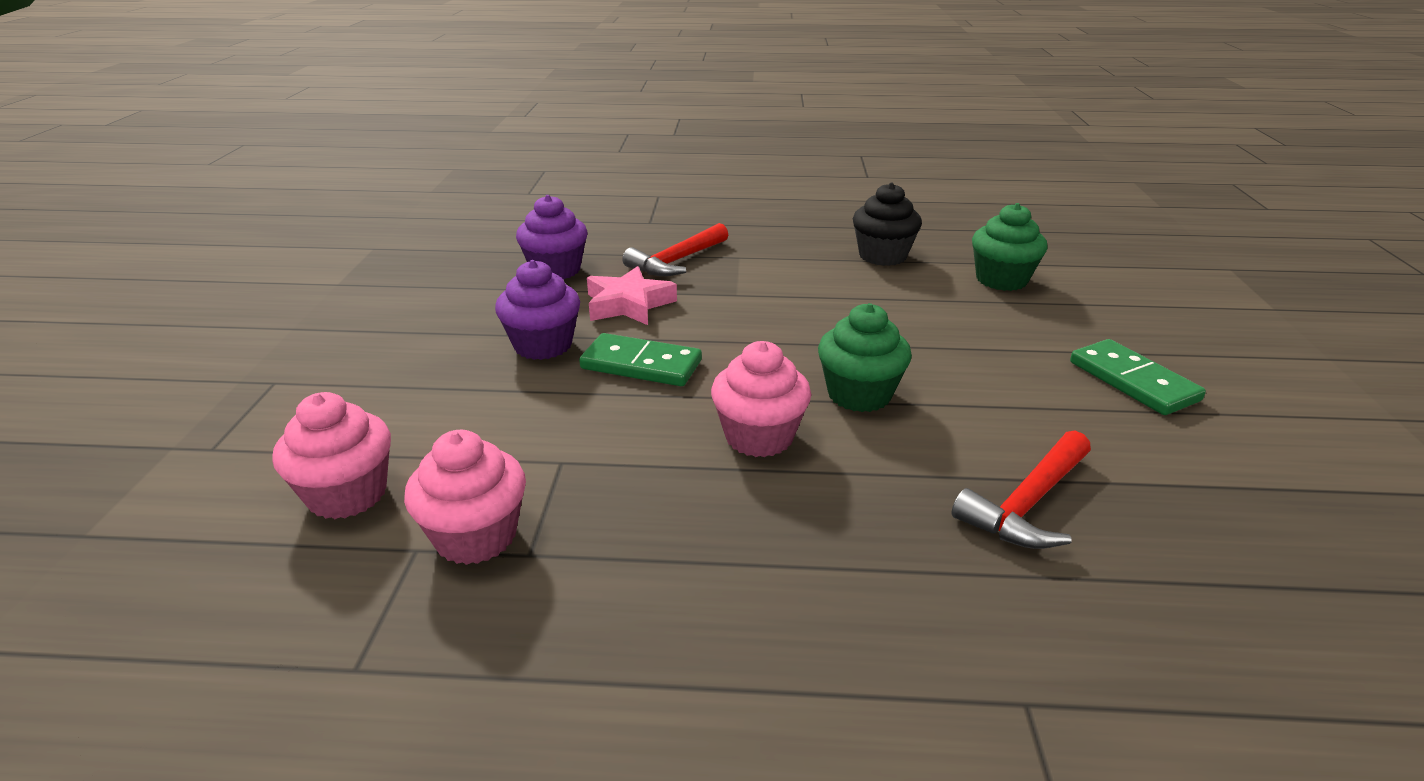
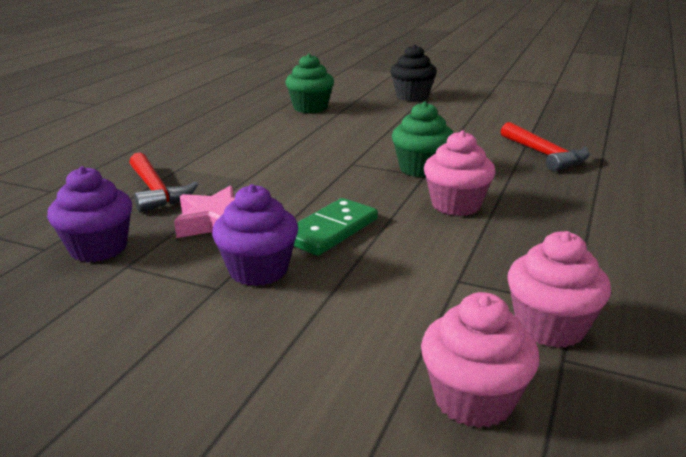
camera: 70 degrees left, 5 degrees down
black cupcake [853,182,922,266] -> black cupcake moved to [390,44,437,101]
green domino [1070,339,1206,415] -> none

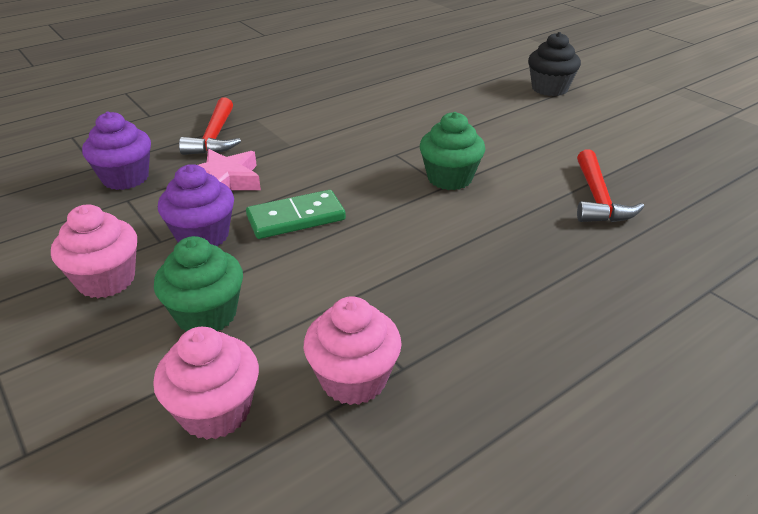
camera: 30 degrees right, 10 degrees up
green cupcake [285,53,334,113] -> green cupcake moved to [154,236,243,332]
pink cupcake [424,130,496,216] -> pink cupcake moved to [51,204,137,298]

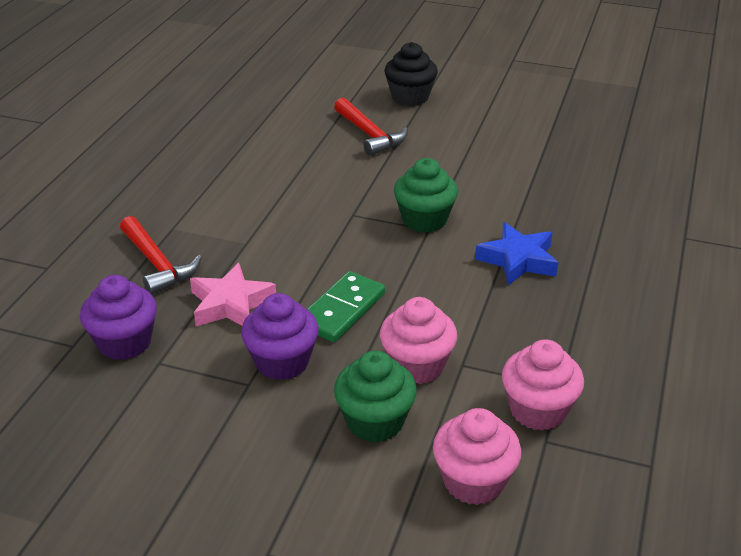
camera: 35 degrees left, 0 degrees up
pink cupcake [51,204,137,298] -> pink cupcake moved to [380,297,457,384]
red hammer [577,150,645,222] -> red hammer moved to [334,98,408,156]
none -> blue star [475,222,558,285]

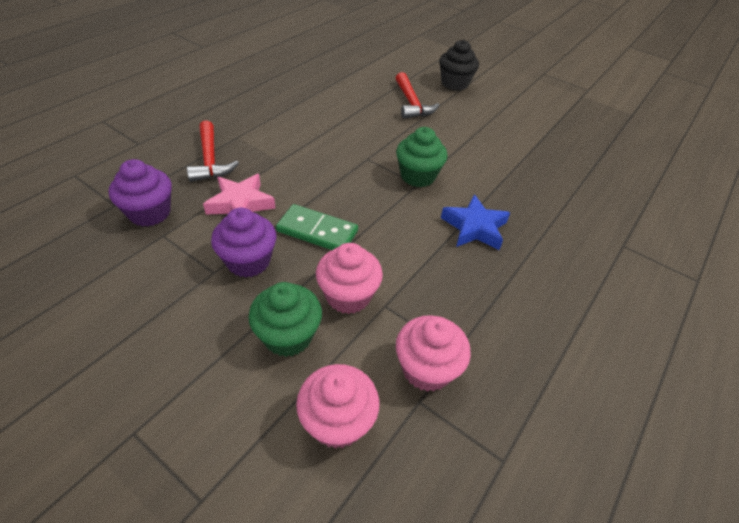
camera: 15 degrees right, 10 degrees up
green domino [307,271,386,342] -> green domino turned 60 degrees clockwise [276,204,358,250]

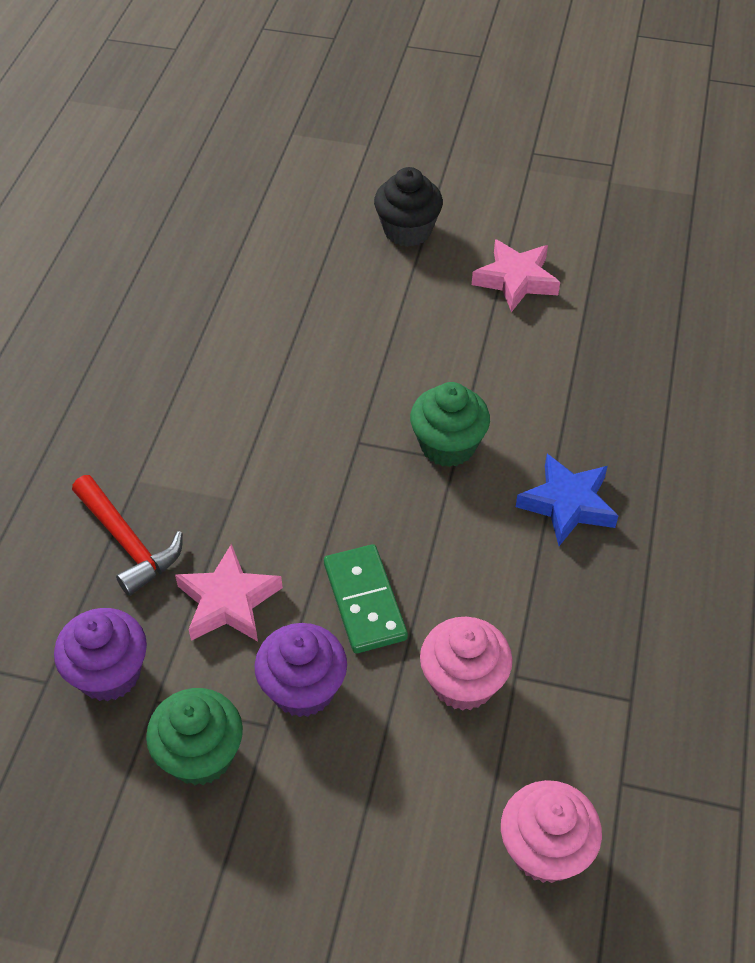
camera: 20 degrees left, 5 degrees up
green cupcake [248,282,322,357] -> green cupcake moved to [146,688,243,786]
green domino [276,204,358,250] -> green domino turned 75 degrees clockwise [324,544,408,653]
red hammer [396,72,439,119] -> none
pink cupcake [396,315,471,392] -> none
none -> pink star [472,239,560,312]

